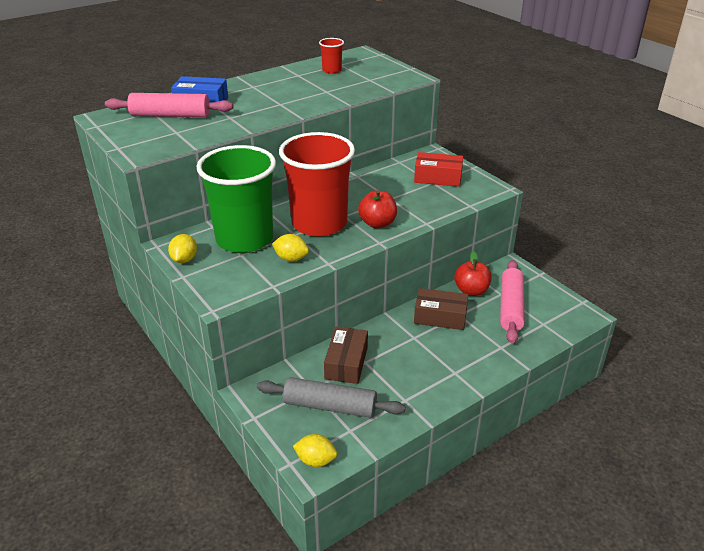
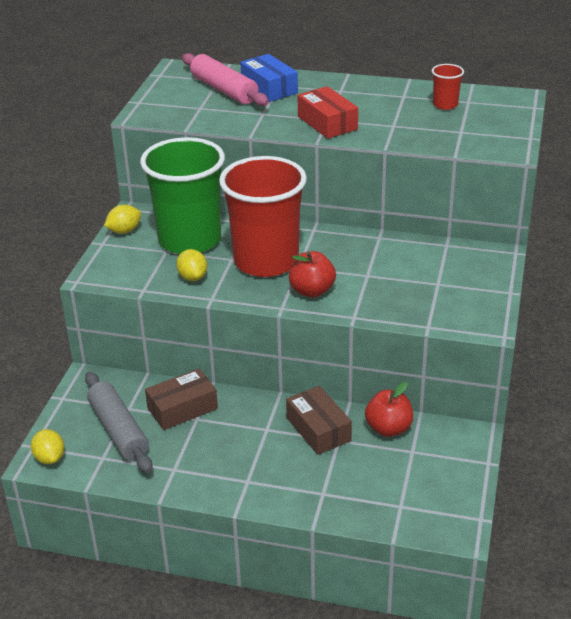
camera: 50 degrees right, 0 degrees up
red box [414,152,463,187] -> red box moved to [298,86,358,139]
pink rolling pin [500,260,525,344] -> none

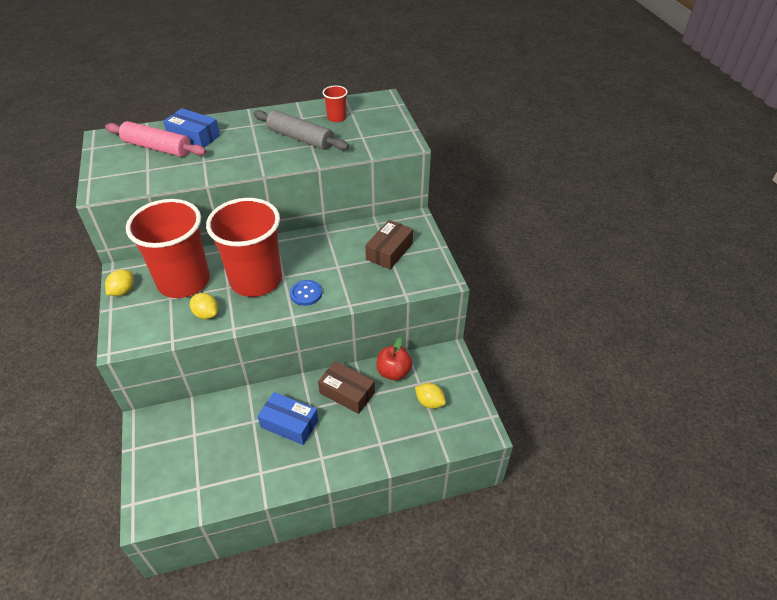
camera: 30 degrees left, 10 degrees up
yellow lemon [31,429,64,464] -> yellow lemon moved to [415,383,446,409]
grey rolling pin [85,372,153,473] -> grey rolling pin moved to [253,110,349,150]
green cup [140,137,225,254] -> red cup [126,199,210,298]
brown box [145,369,218,430] -> brown box moved to [365,220,413,269]
red apple [289,251,336,297] -> blue button [290,280,322,306]
red box [298,86,358,139] -> none
none -> blue box [258,392,318,445]

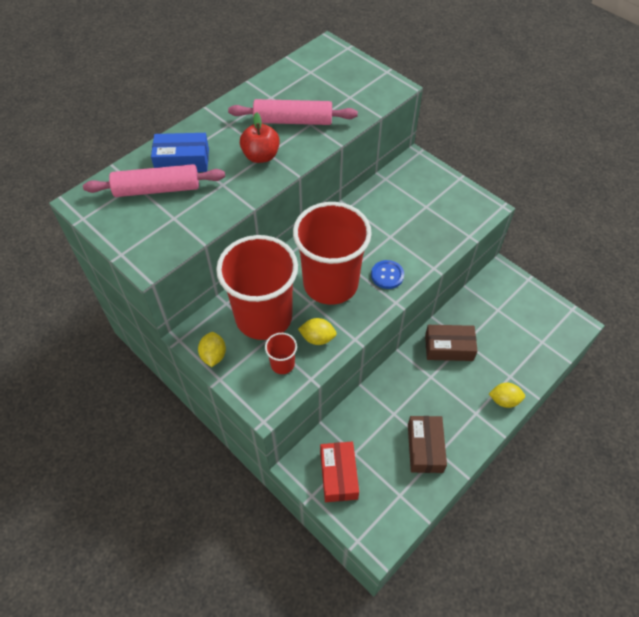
camera: 30 degrees left, 10 degrees up
grey rolling pin [253,110,349,150] -> pink rolling pin [228,99,358,125]
blue box [258,392,318,445] -> none
red cup [323,86,348,122] -> red cup moved to [265,333,297,374]
brown box [365,220,413,269] -> brown box moved to [408,416,447,473]
red apple [377,337,413,381] -> red apple moved to [240,112,280,163]
yellow lemon [415,383,446,409] -> yellow lemon moved to [489,383,525,408]
none -> red box [320,441,359,502]

